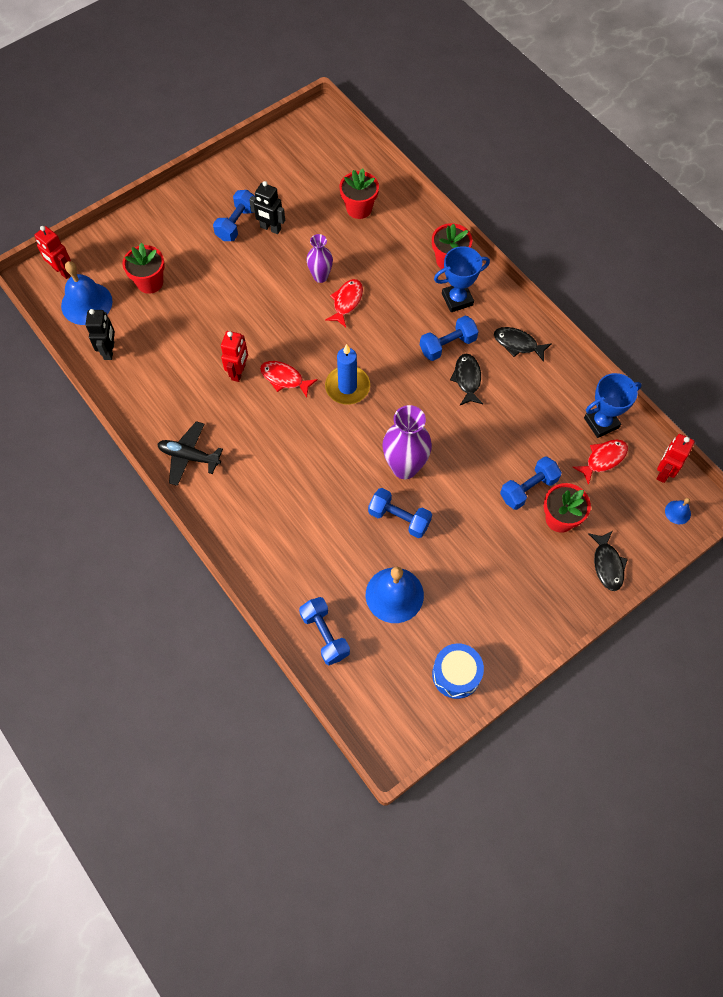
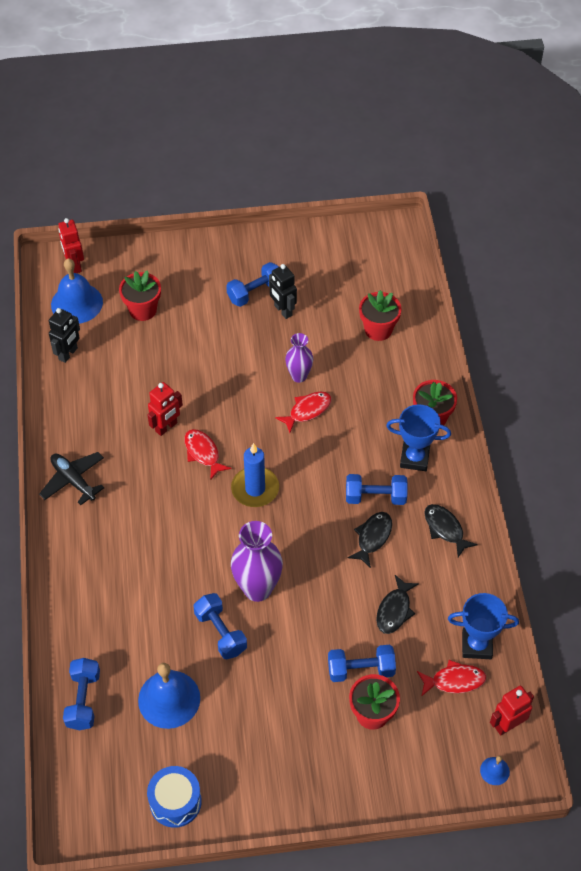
camera: 30 degrees right, 10 degrees down
black fish [588,531,628,591] -> black fish moved to [376,575,419,634]

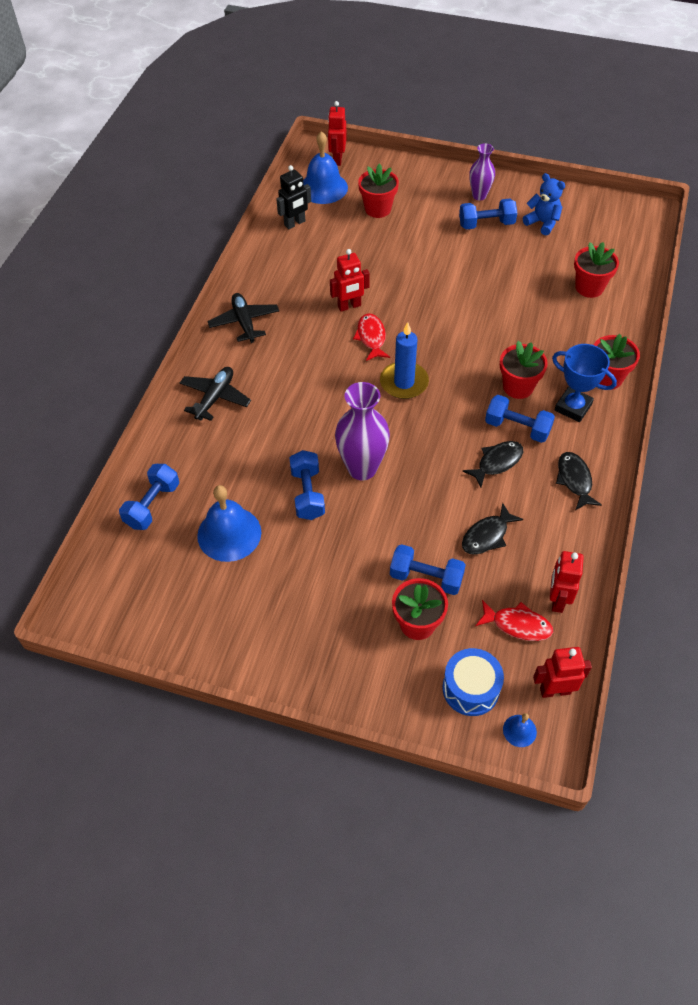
camera: 25 degrees right, 0 degrees up
blue drum [147,766,202,828] -> blue drum moved to [442,648,504,716]
black robot [269,264,297,319] -> none
red fish [275,392,332,433] -> none
purple vase [285,333,313,383] -> purple vase moved to [469,144,495,201]
blue trophy [448,593,519,659] -> red robot [550,551,584,613]
none -> black plane [180,367,251,421]
none -> red flower pot [500,341,548,399]
none -> blue teddy bear [523,173,565,235]

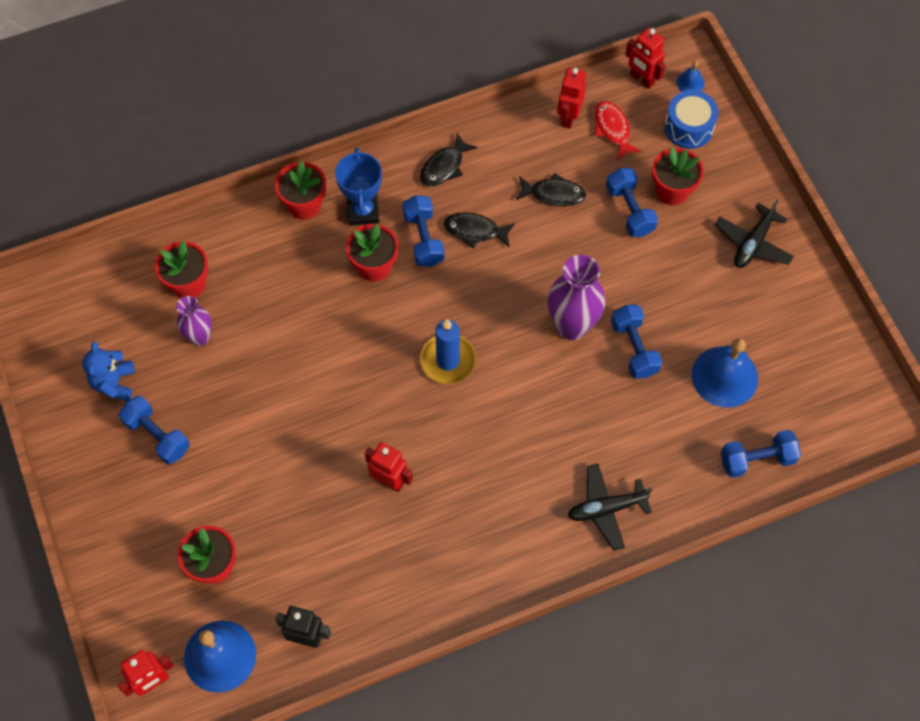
camera: 130 degrees left, 10 degrees up
black plane [207,293,279,343] -> black plane moved to [715,199,794,268]
blue dumbbell [290,450,325,520] -> blue dumbbell turned 60 degrees counterclockwise [611,305,662,379]
red fish [353,314,390,361] -> none
purple vase [469,144,495,201] -> purple vase moved to [176,296,212,346]
red robot [550,551,584,613] -> red robot turned 135 degrees clockwise [557,67,586,129]

